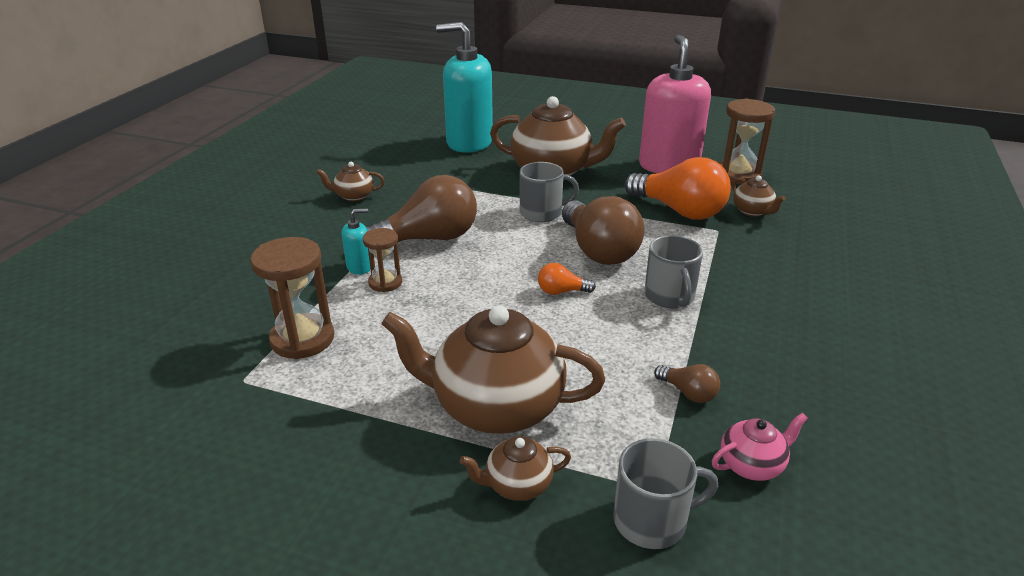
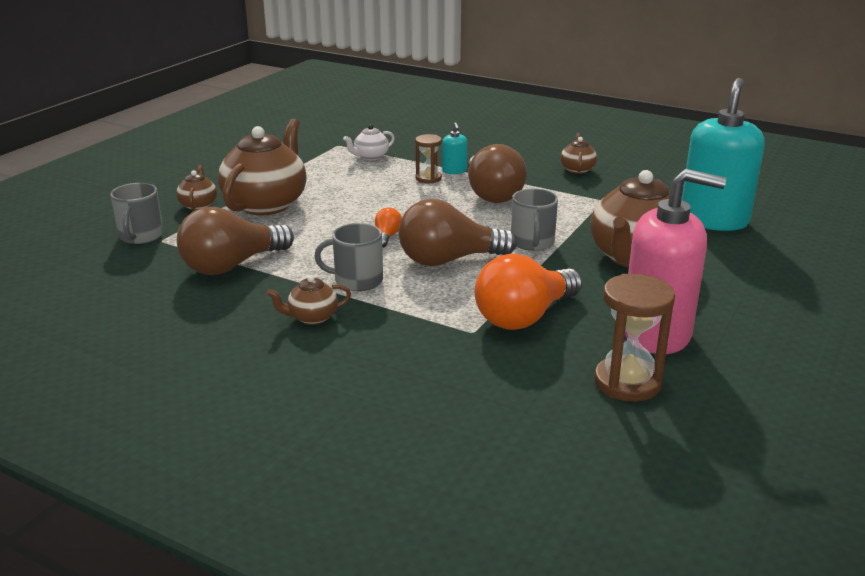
camera: 100 degrees right, 5 degrees down
brown hourglass [250,237,334,359] -> white teapot [343,125,395,160]
brown light bulb [654,364,720,403] -> brown light bulb [177,207,294,275], size x2.26
pink teapot [712,413,808,481] -> none
brown teapot [732,176,786,217] -> brown teapot moved to [267,275,351,325]

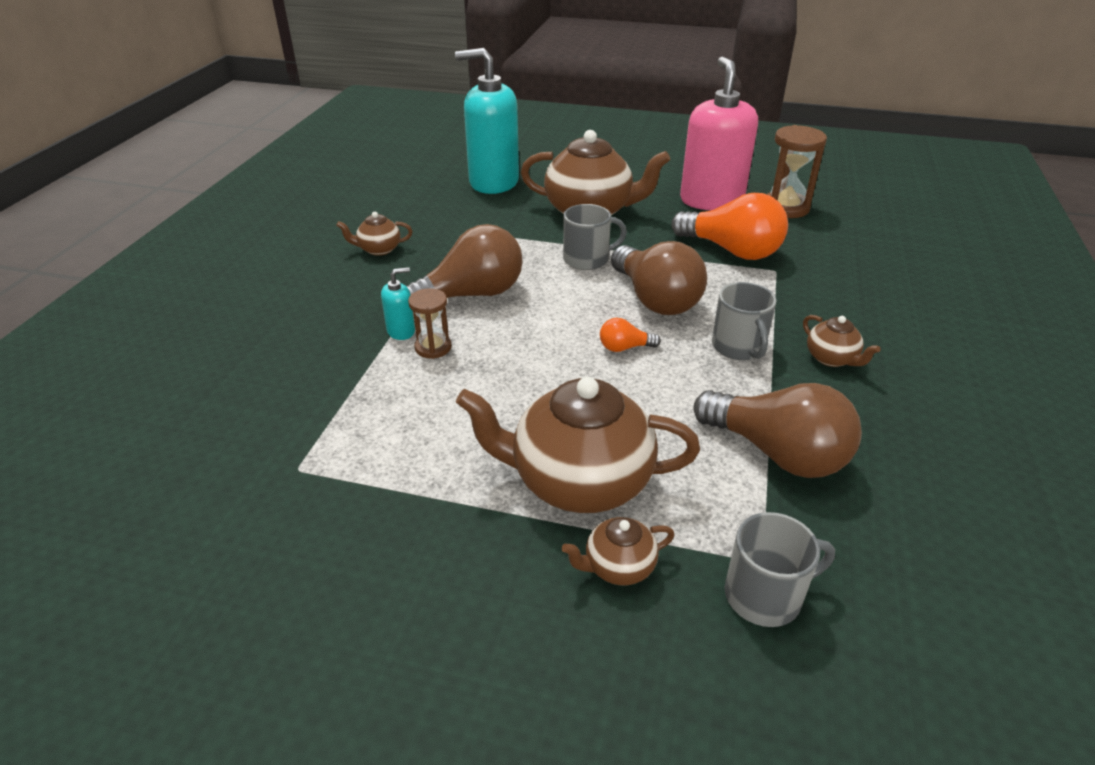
camera: 105 degrees left, 10 degrees up
white teapot [343,125,395,160] -> none

